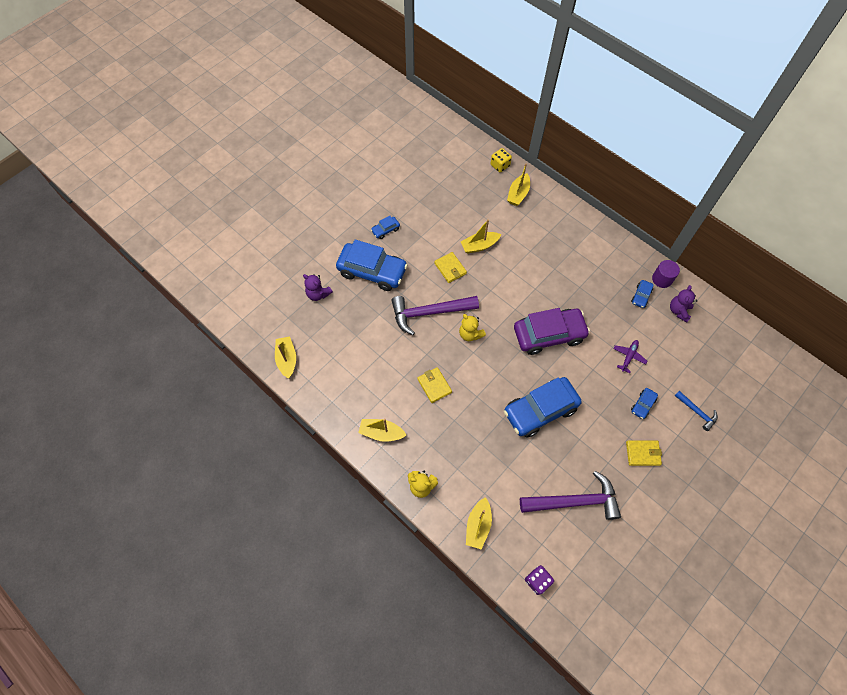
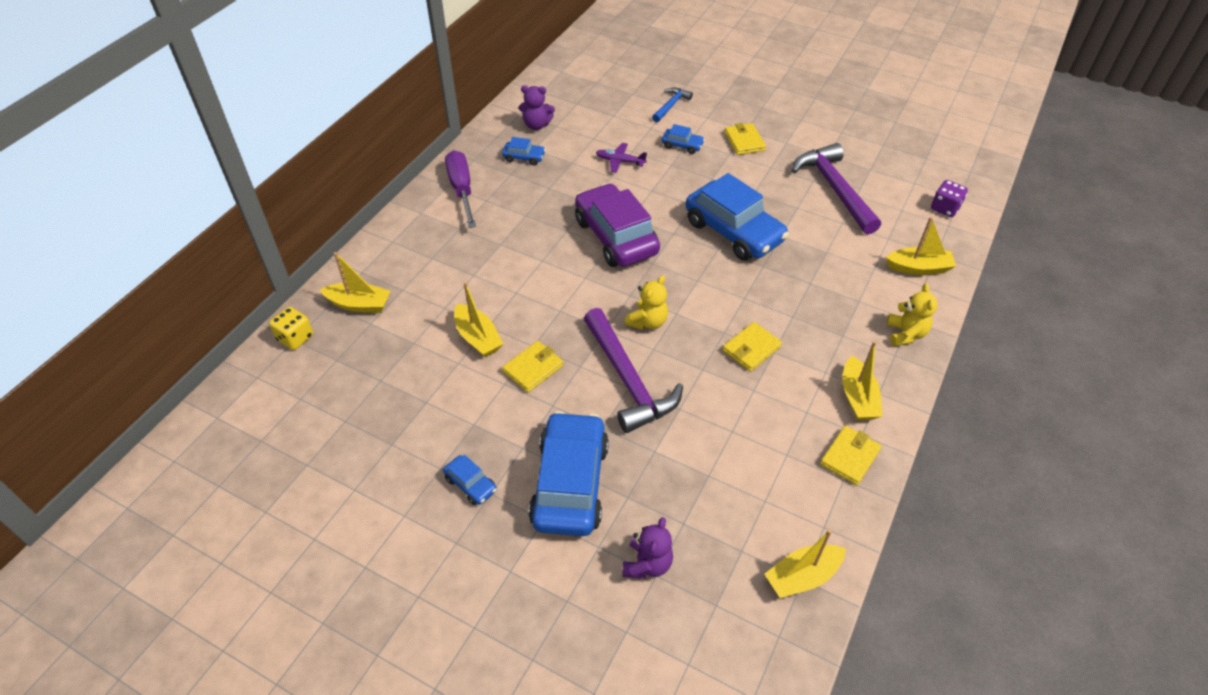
camera: 105 degrees left, 15 degrees down
purple cylinder [652,260,680,288] -> none
none -> purple screwdriver [445,150,476,228]
none -> yellow wallet [820,426,882,485]

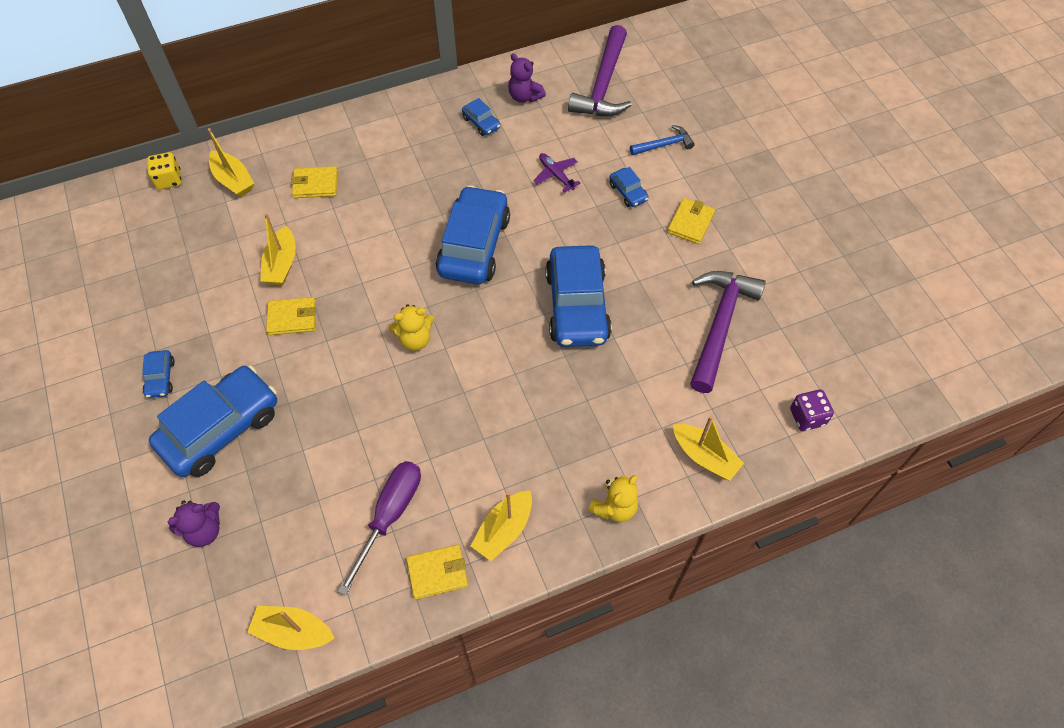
camera: 40 degrees right, 10 degrees up
purple screwdriver [445,150,476,228] -> purple screwdriver moved to [338,461,421,596]
purple car [575,183,660,267] -> blue car [436,185,510,284]
purple hammer [584,308,683,433] -> purple hammer moved to [568,25,632,116]
yellow wallet [723,322,782,372] -> yellow wallet moved to [291,166,338,198]

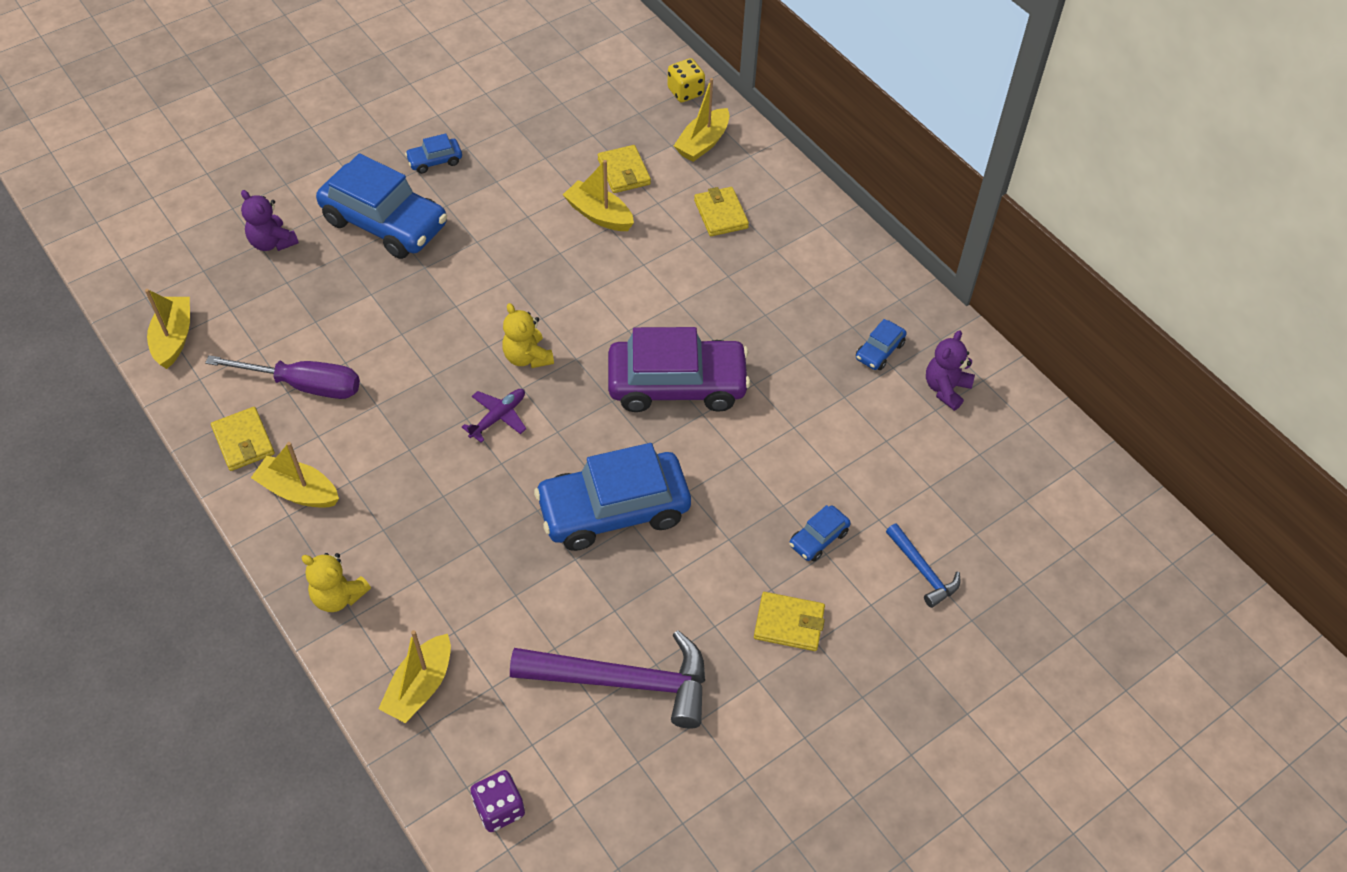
camera: 75 degrees right, 5 degrees down
yellow boat [260,213,296,285] -> yellow boat turned 45 degrees clockwise [563,160,634,231]
yellow wallet [266,297,316,335] -> yellow wallet moved to [598,145,651,193]
blue car [436,185,510,284] -> purple car [608,327,750,412]
purple plane [533,153,581,193] -> purple plane moved to [462,389,527,443]
purple hammer [568,25,632,116] -> none

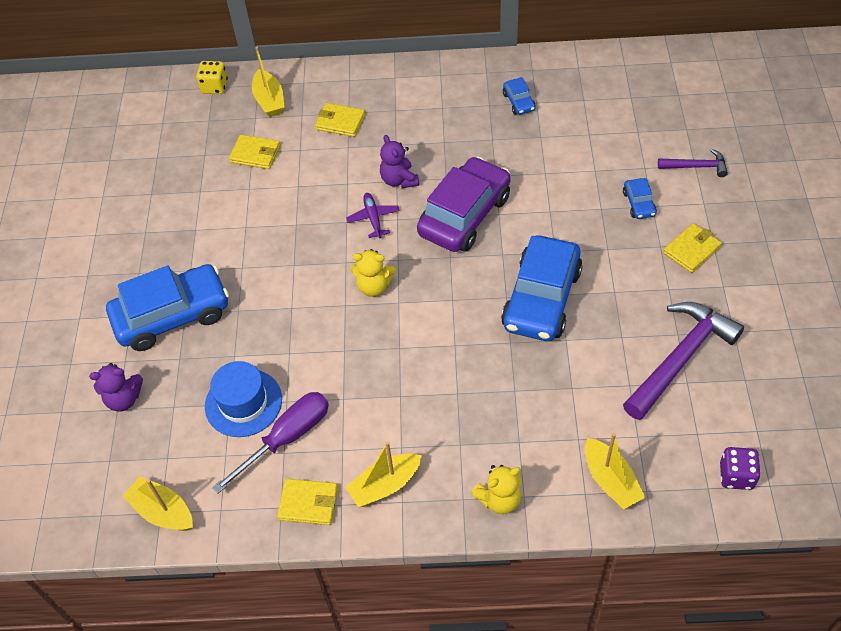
camera: 50 degrees left, 0 degrees up
blue car [405,133,462,174] -> none
purple plane [462,389,527,443] -> purple plane moved to [346,193,399,238]
yellow boat [563,160,634,231] -> none
blue hammer [886,523,960,608] -> purple hammer [658,149,728,177]
purple teddy bear [926,330,975,411] -> purple teddy bear moved to [380,135,419,188]
none -> blue hat [205,361,282,437]

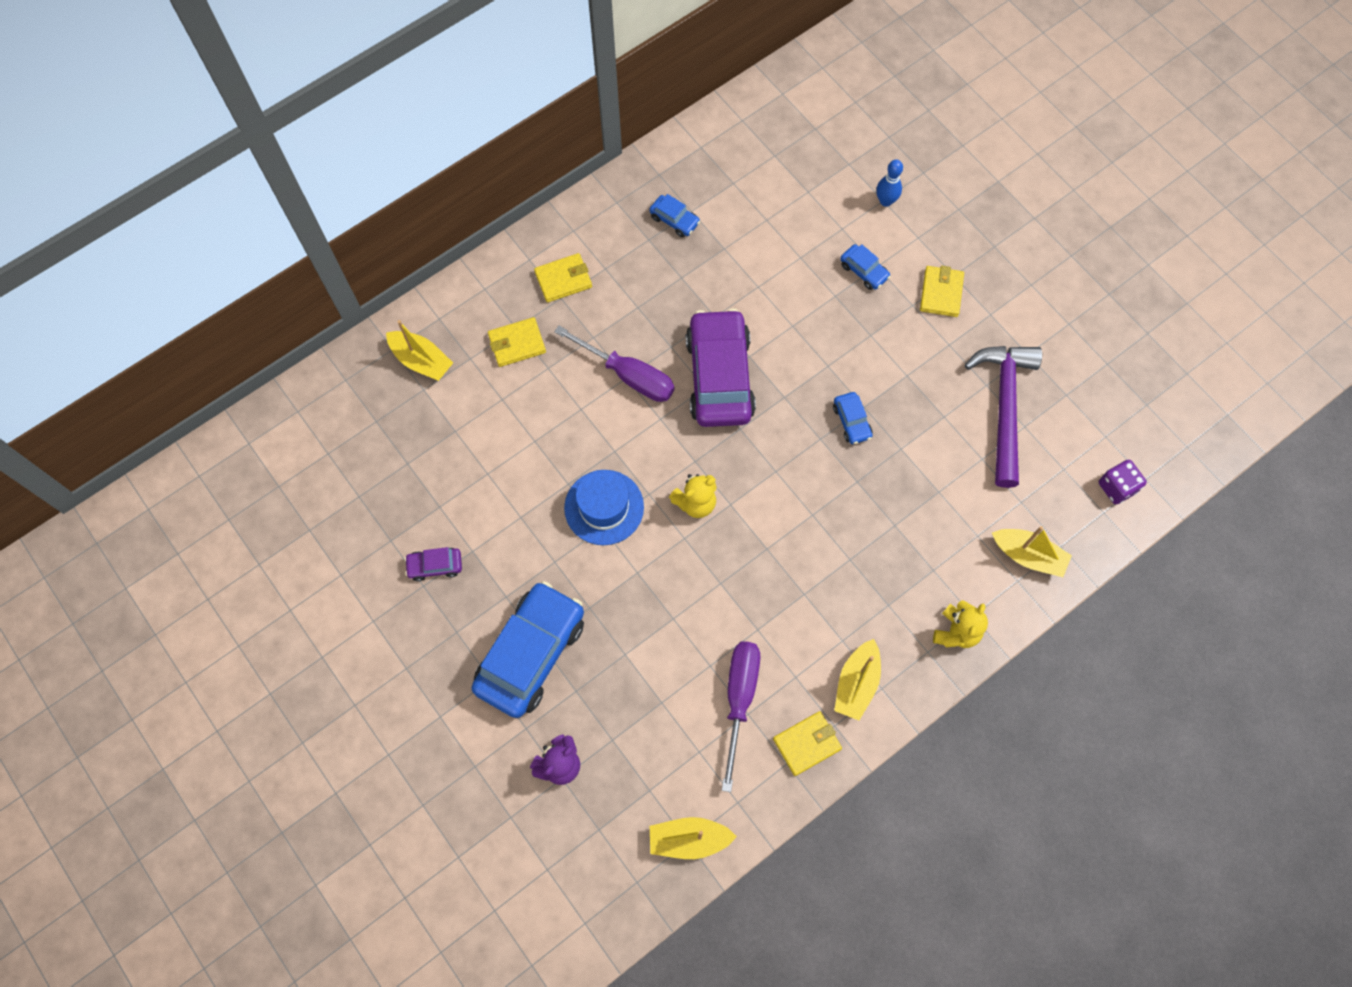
camera: 40 degrees left, 15 degrees up
yellow dice [196,61,228,94] -> none
blue hat [205,361,282,437] -> blue hat moved to [564,470,644,545]
yellow wallet [229,135,280,169] -> yellow wallet moved to [534,253,592,303]
purple plane [346,193,399,238] -> none
purple teddy bear [380,135,419,188] -> purple screwdriver [554,326,675,402]
blue car [501,235,583,341] -> blue car [833,392,873,444], size x0.43
purple hammer [658,149,728,177] -> blue bowling pin [876,160,903,207]
none -> purple car [405,547,462,581]

